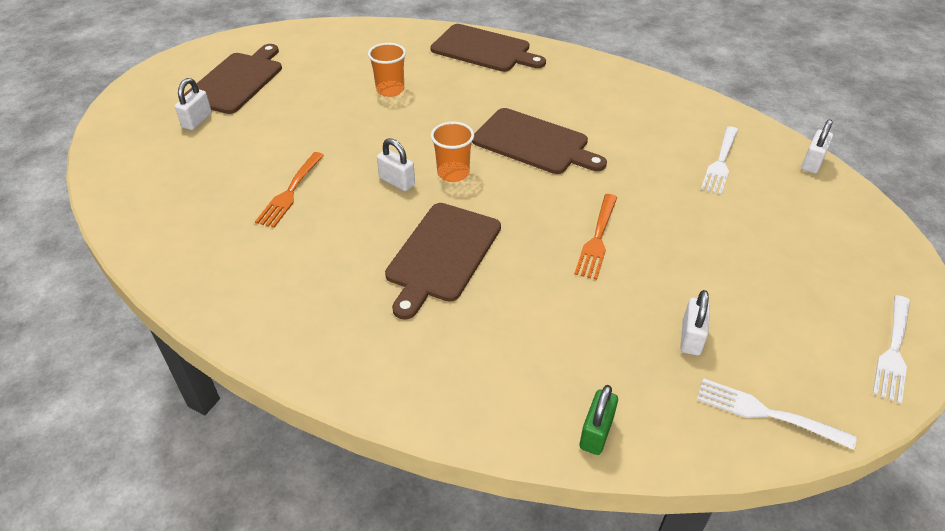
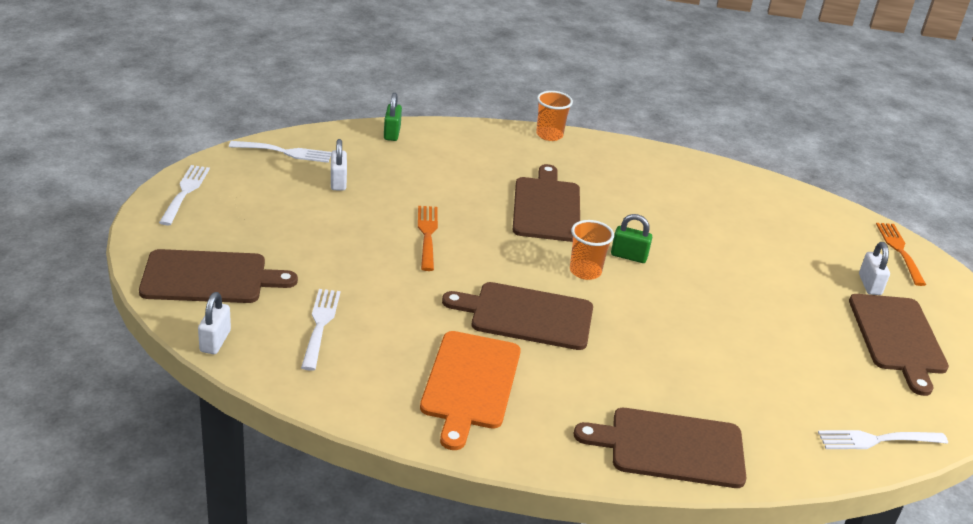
camera: 155 degrees right, 10 degrees down
orange fork [255,152,324,228] -> orange fork moved to [876,223,926,286]
orange cup [368,43,406,97] -> orange cup moved to [536,91,573,141]
white padlock [377,138,415,191] -> green padlock [611,214,652,263]
none -> brown cutting board [139,249,298,303]
none -> orange cutting board [420,331,521,450]
none -> white fork [818,430,948,449]

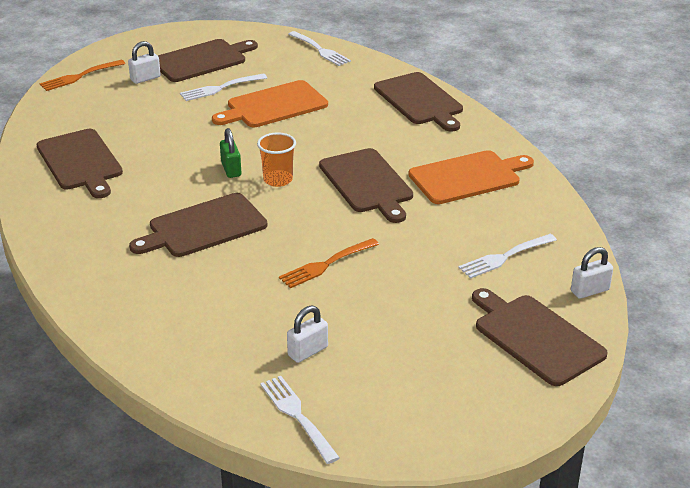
camera: 120 degrees left, 0 degrees up
white fork [159,165,210,225] -> white fork moved to [180,73,267,101]
green padlock [384,93,402,141] -> none
orange cup [536,91,573,141] -> none
none -> brown cutting board [36,129,123,198]
none -> orange cutting board [212,80,328,127]

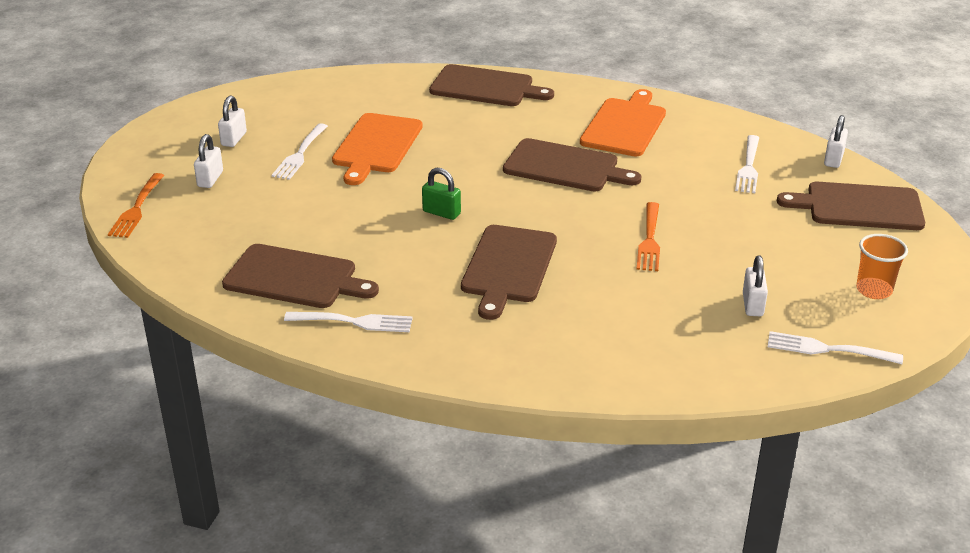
camera: 45 degrees left, 0 degrees up
brown cutting board [158,39,258,82] -> white padlock [218,96,247,147]
orange cup [257,132,296,187] -> orange cup moved to [856,234,908,299]
white fork [288,31,351,66] -> white fork moved to [284,312,413,332]

